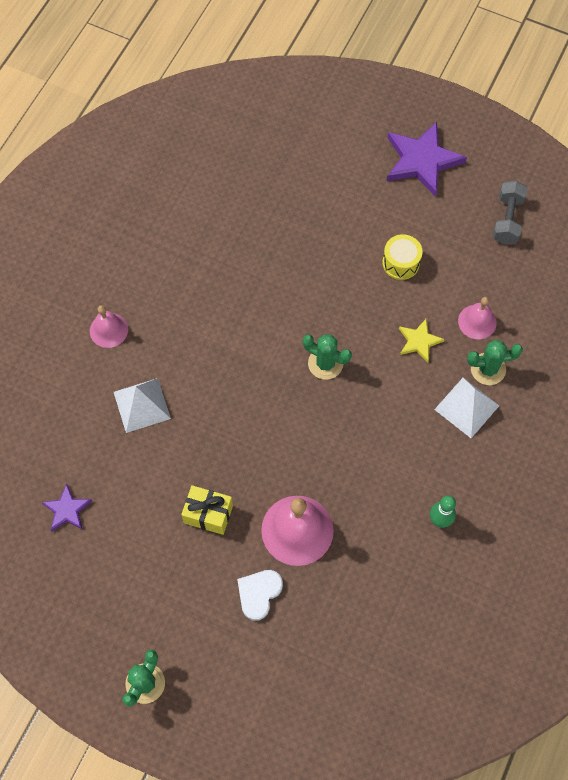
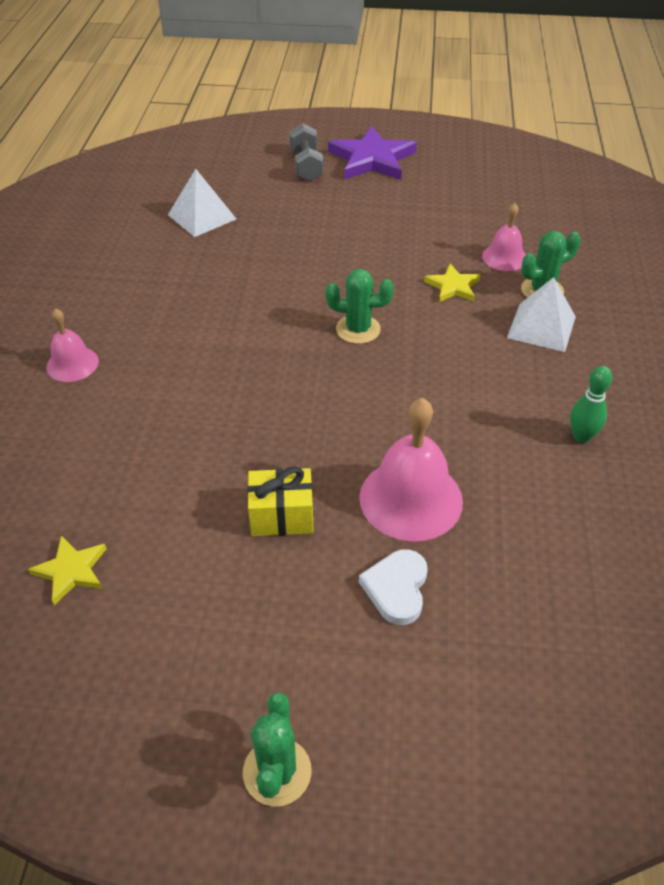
camera: 20 degrees left, 20 degrees down
purple star [42,484,92,532] -> yellow star [28,536,106,605]
white pyramid [114,378,171,433] -> white pyramid moved to [168,169,236,237]
yellow drum [382,234,423,280] -> none
grey dumbbell [493,181,528,244] -> grey dumbbell moved to [289,123,324,181]

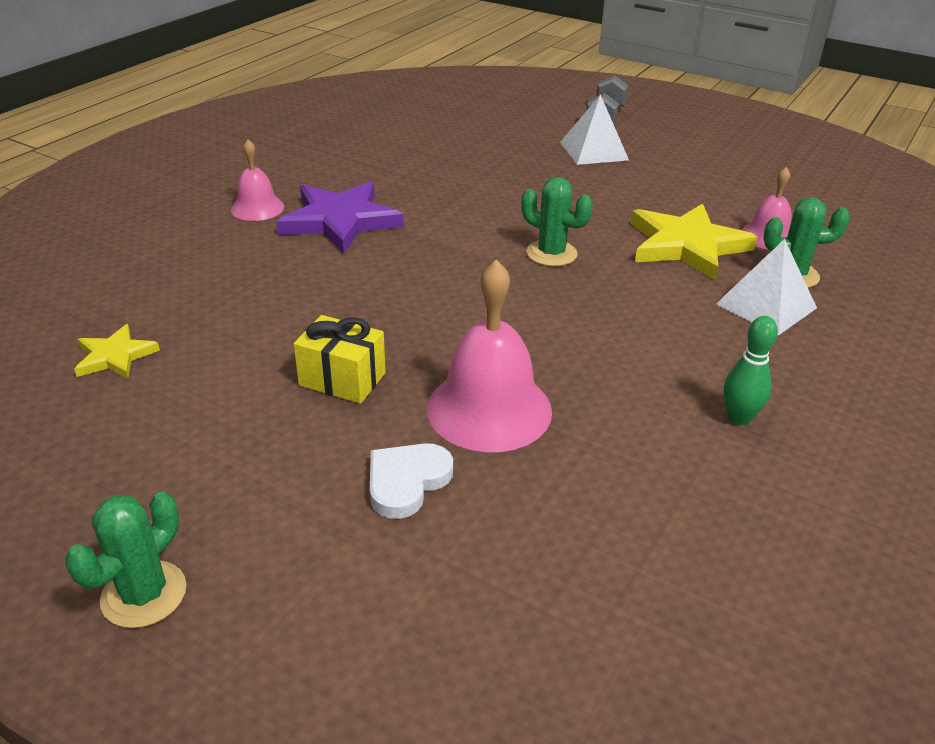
camera: 25 degrees right, 10 degrees down
white pyramid [168,169,236,237] -> white pyramid moved to [560,95,629,165]
purple star [328,126,417,180] -> purple star moved to [276,181,404,254]
yellow star [424,264,481,302] -> yellow star [631,204,758,280], size x1.89

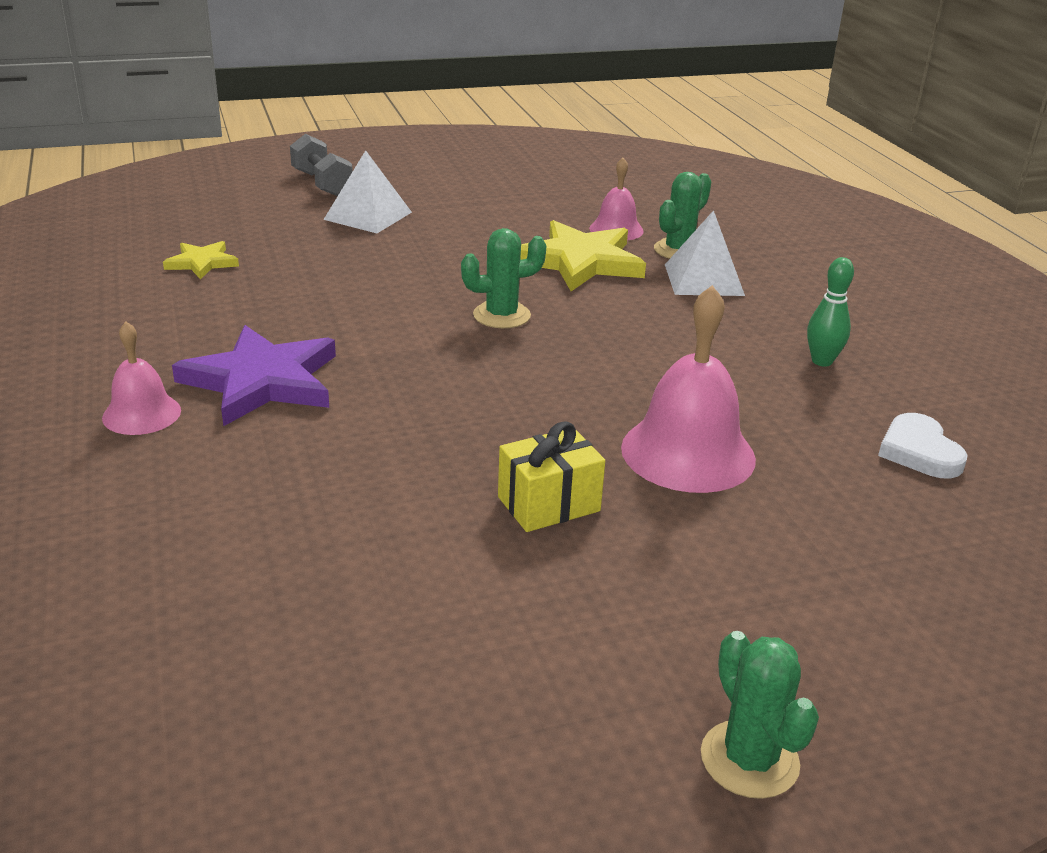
camera: 50 degrees left, 5 degrees down
yellow star [74,324,160,379] -> yellow star moved to [163,241,239,280]
white heart [370,443,453,519] -> white heart moved to [878,413,968,479]

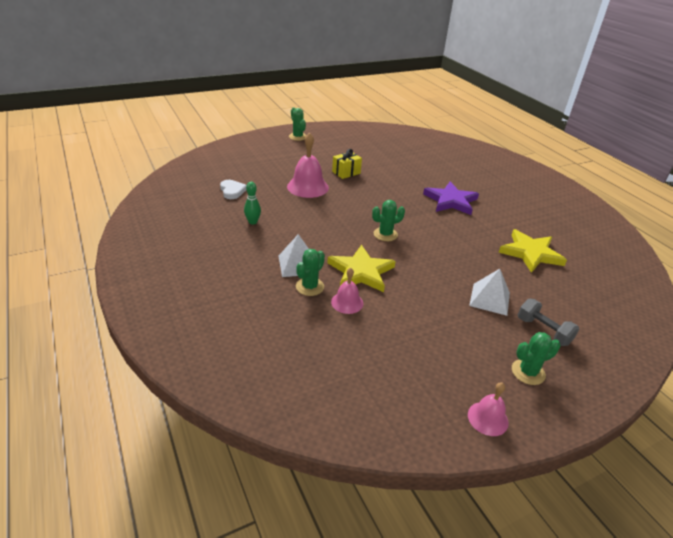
camera: 170 degrees right, 5 degrees up
pink bell [102,322,181,435] -> pink bell moved to [468,382,509,436]
yellow star [163,241,239,280] -> yellow star [499,229,567,273], size x1.89
none -> green cactus [512,332,560,385]

